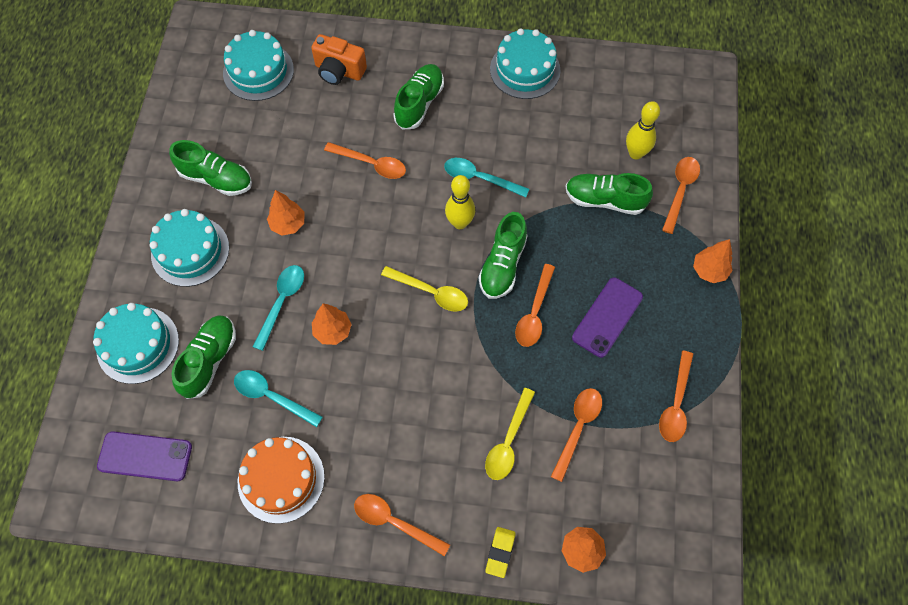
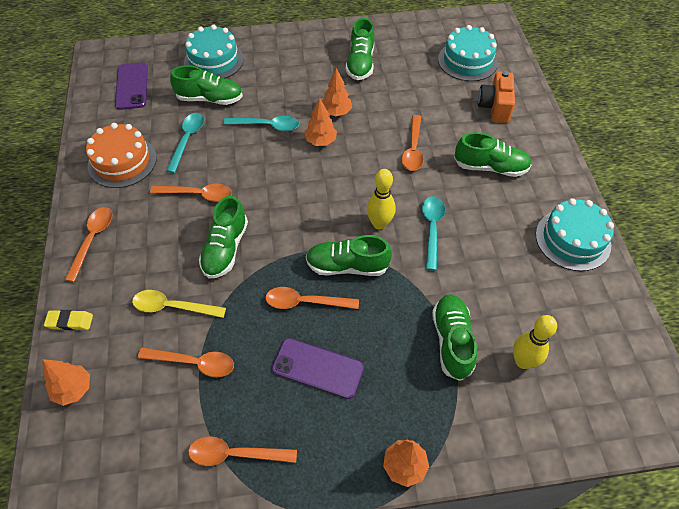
camera: 75 degrees right, 10 degrees down
turquoise cake [150,209,229,287] -> none
orange tree [312,304,352,345] -> orange tree moved to [304,97,337,146]
yellow spoon [381,266,468,312] -> none
orange spoon [662,157,700,234] -> orange spoon moved to [150,184,232,202]
none -> green shoe [199,196,248,279]

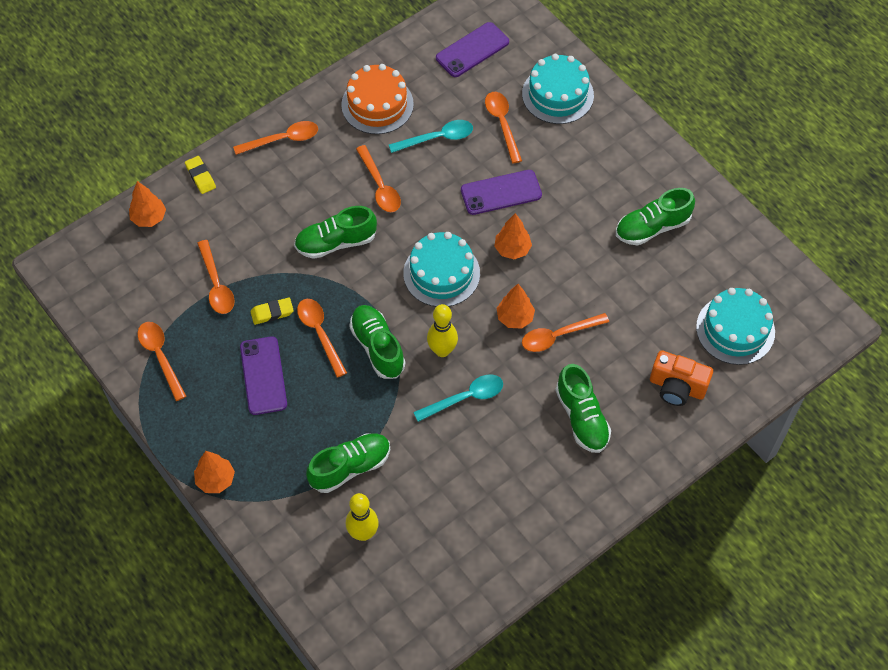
camera: 60 degrees right, 5 degrees up
yellow spoon [132,290,226,318] -> none
green shoe [170,65,243,105] -> orange spoon [485,92,522,164]
turquoise spoon [223,116,299,131] -> purple phone [461,170,542,215]
orange tree [322,68,352,116] -> orange tree moved to [496,284,535,329]
orange camera [478,71,515,123] -> orange camera turned 135 degrees counterclockwise [650,350,713,406]
turquoise cake [536,198,614,271] -> turquoise cake moved to [403,232,480,307]
none -> yellow eraser [250,298,294,325]

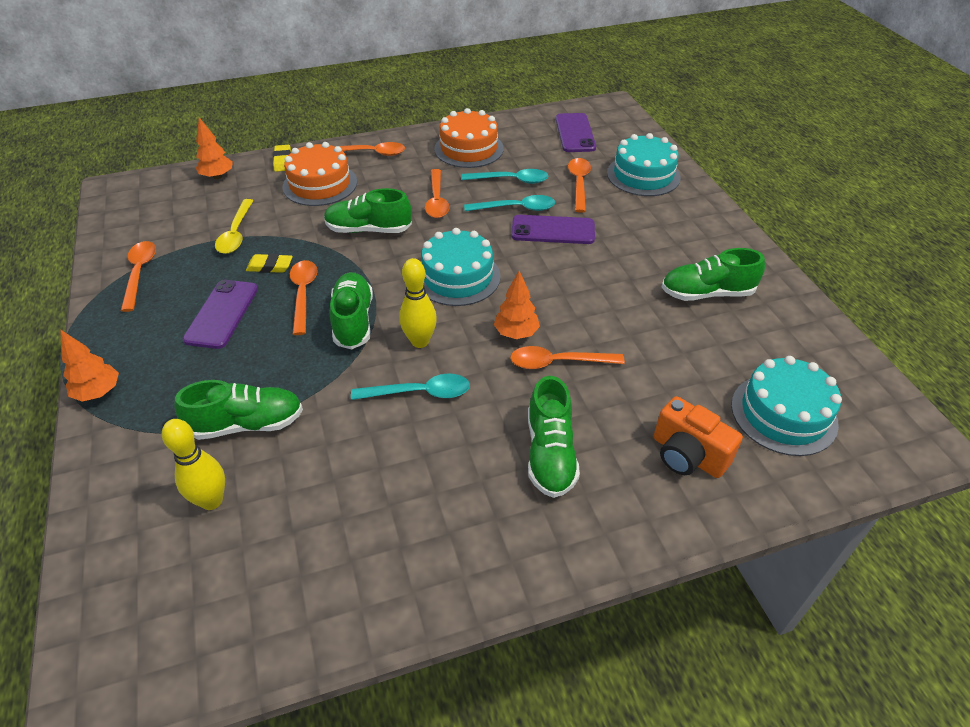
camera: 20 degrees right, 15 degrees down
orange spoon [197,240,235,314] -> yellow spoon [215,199,254,254]
purple phone [436,22,509,77] -> purple phone turned 75 degrees counterclockwise [556,113,596,152]
orange tree [494,213,532,259] -> none
none -> orange cake [283,142,357,206]
none -> turquoise spoon [464,195,555,211]

